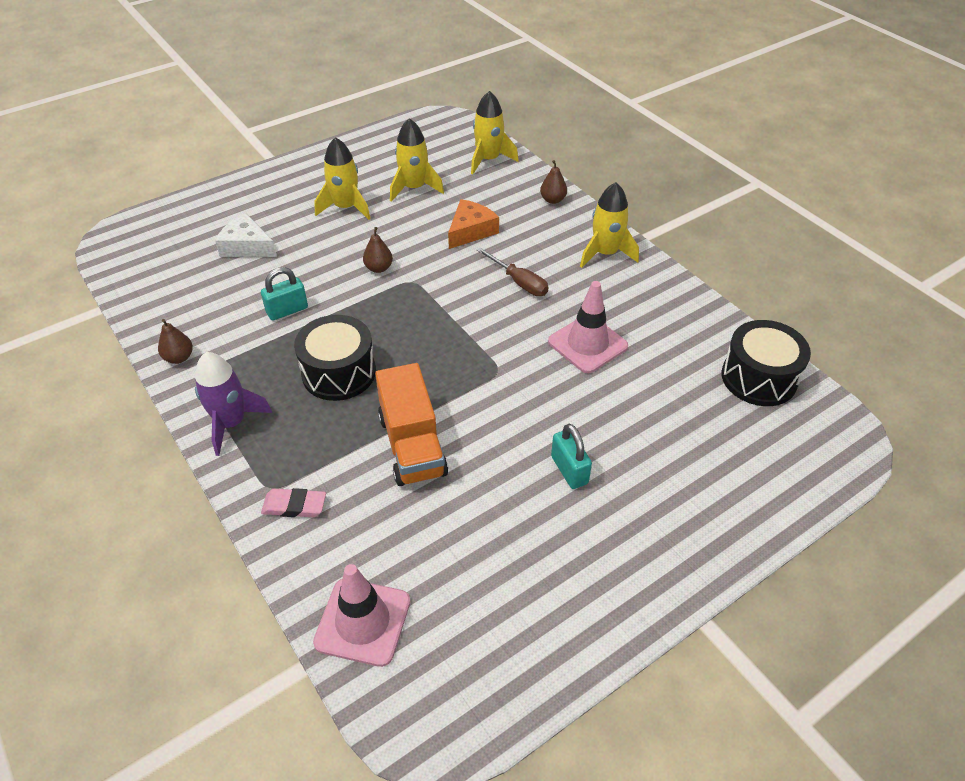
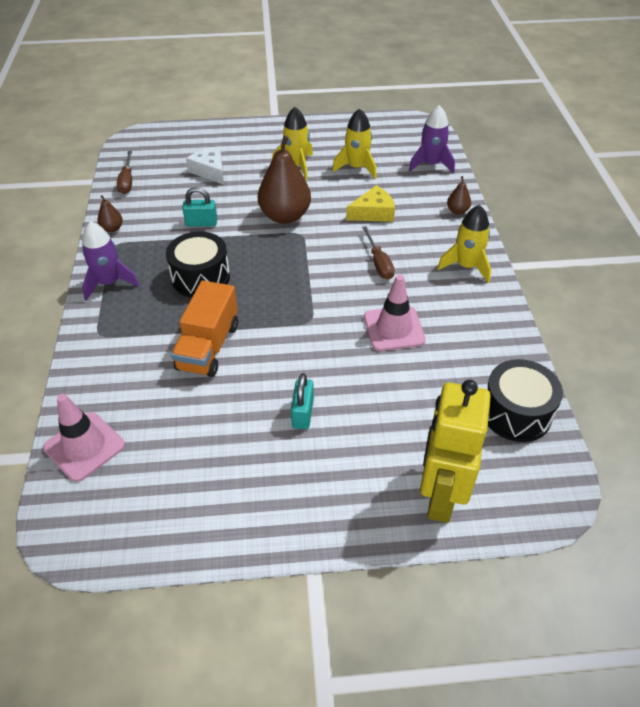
camera: 30 degrees right, 0 degrees up
pink eraser [261,488,326,517] -> none
brown pear [363,227,393,273] -> brown pear [258,135,311,224], size x2.21
orange cheese [448,199,499,249] -> yellow cheese [346,185,395,222]
yellow rocket [471,91,519,174] -> purple rocket [409,105,455,173]
none -> brown screwdriver [117,151,132,194]
none -> yellow robot [420,380,491,523]

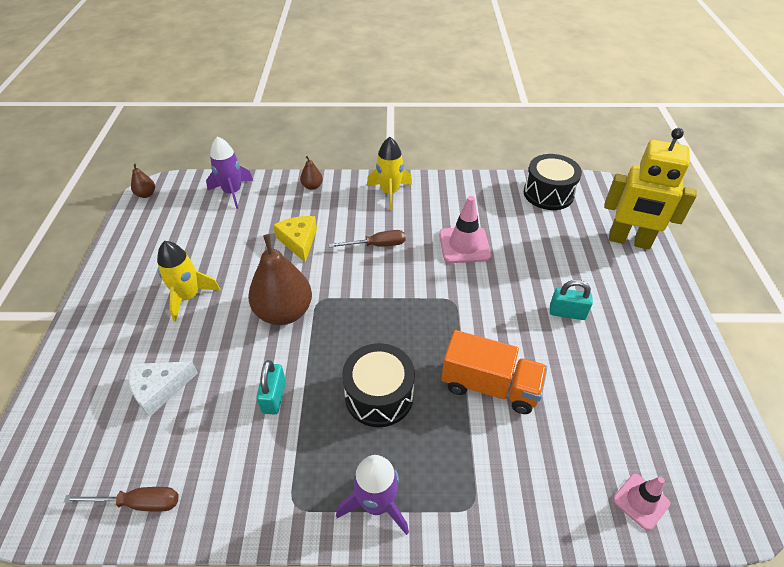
camera: 85 degrees left, 0 degrees up
pink traffic cone [43,394,125,482] -> pink traffic cone [613,474,670,531], size x0.63
brown pear [97,195,123,232] -> brown pear moved to [131,163,155,198]
yellow rocket [332,108,377,179] -> none

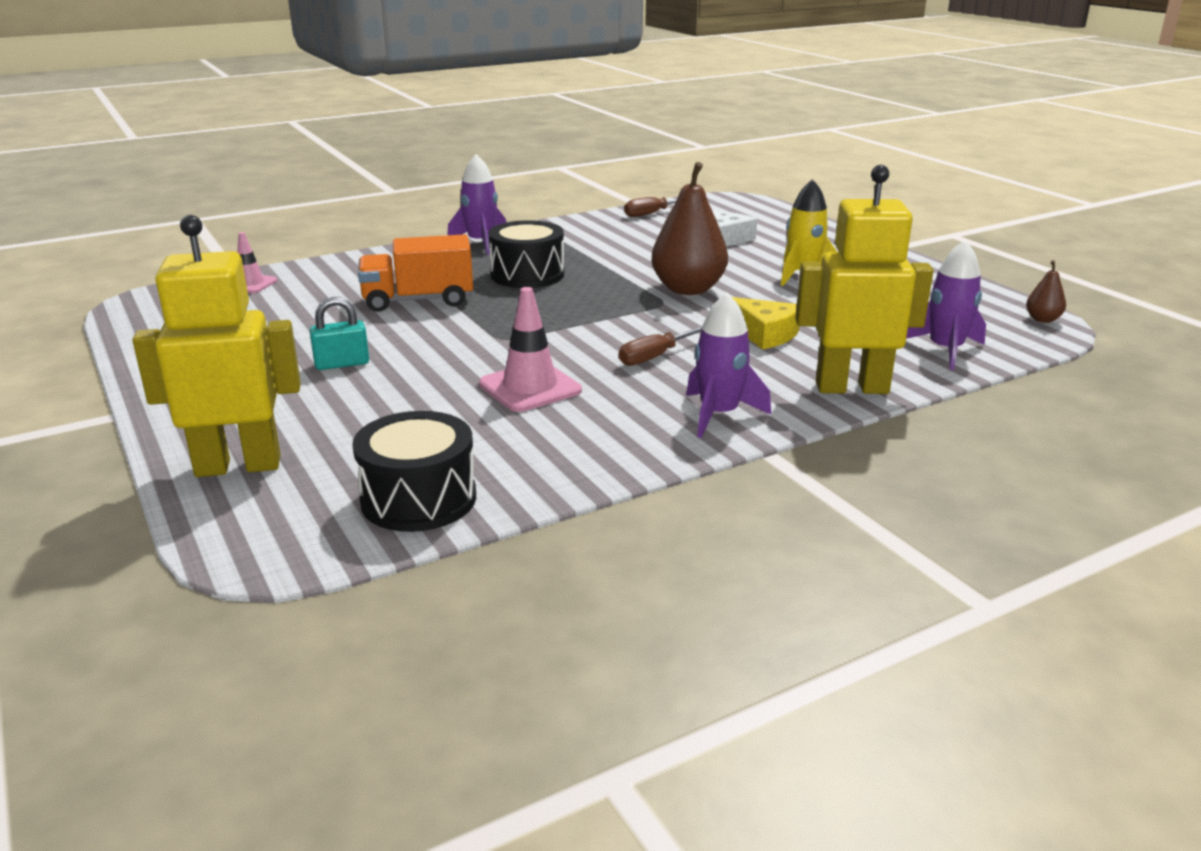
camera: 150 degrees right, 20 degrees down
turquoise padlock [256,360,286,415] -> none
brown pear [300,156,323,190] -> yellow robot [795,165,933,394]
yellow rocket [367,137,412,210] -> purple rocket [686,293,771,438]

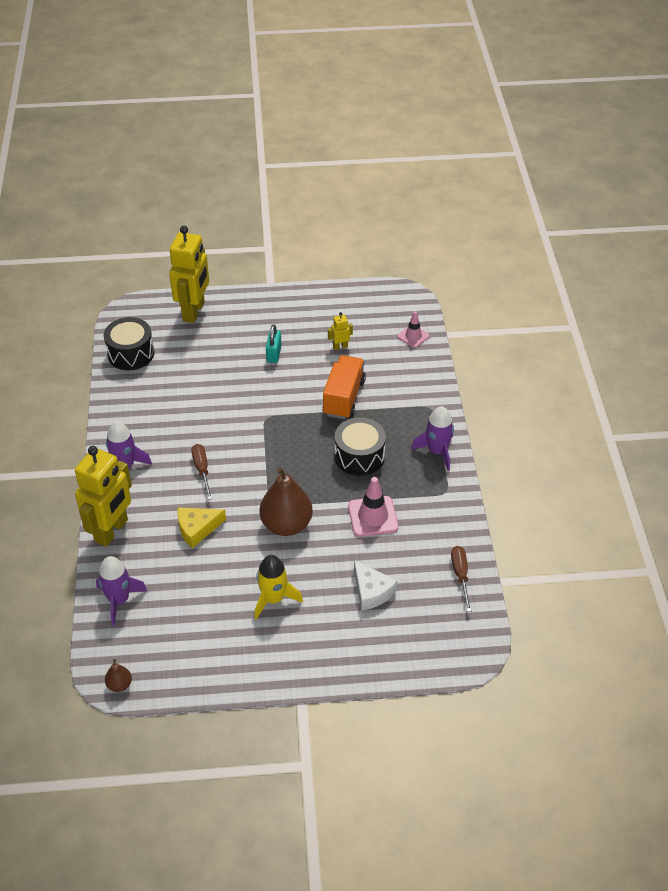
camera: 115 degrees right, 20 degrees up
pink traffic cone [479,287,582,412] -> pink traffic cone moved to [348,477,399,537]
none -> yellow robot [328,312,353,350]

